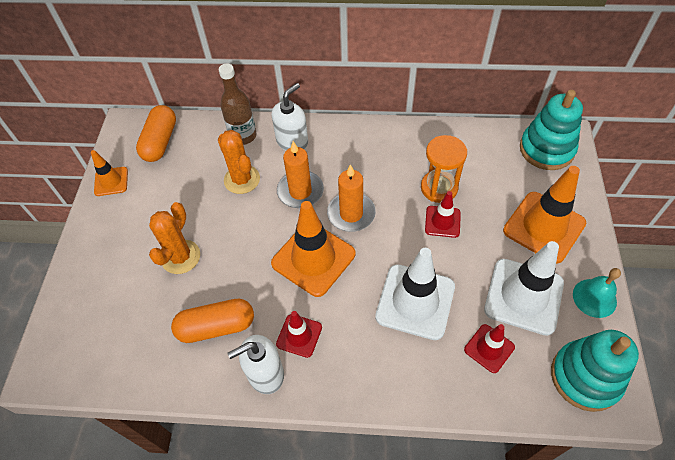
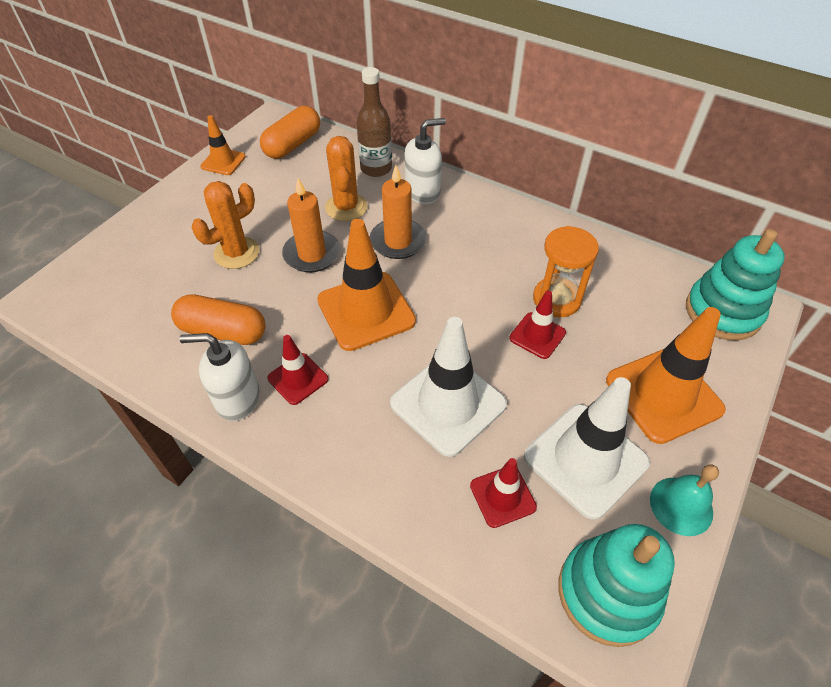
camera: 25 degrees right, 5 degrees down
orange candle [327,164,376,232] -> orange candle moved to [282,178,341,272]

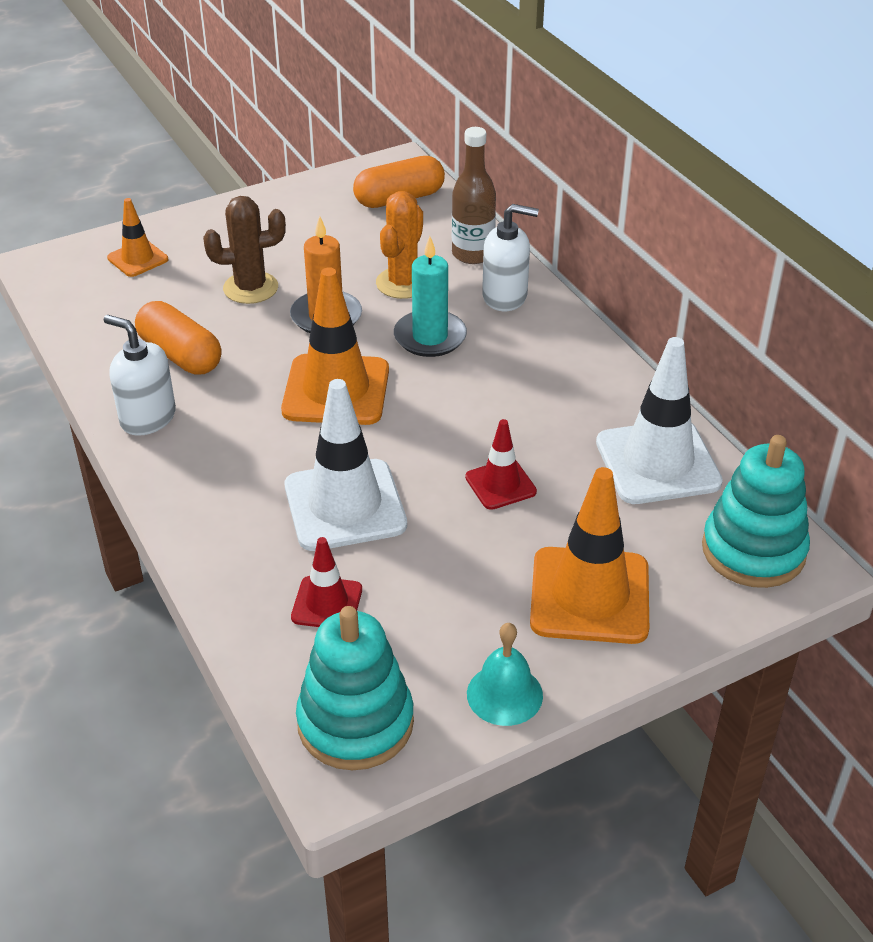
camera: 30 degrees right, 10 degrees down
orange cactus [192,181,260,269] -> brown cactus [203,196,286,304]
orange traffic cone [200,115,246,175] -> orange traffic cone moved to [107,198,168,277]
red traffic cone [267,335,328,405] -> none
orange candle [370,165,427,259] -> turquoise candle [394,236,467,357]
white traffic cone [524,377,650,520] -> white traffic cone moved to [596,337,723,504]
orange hourglass [533,226,599,317] -> none

